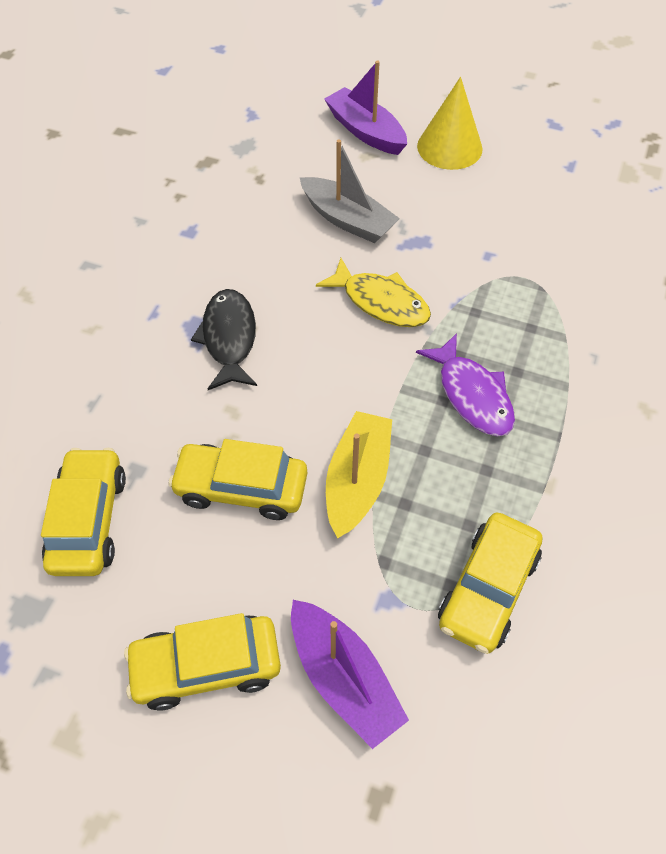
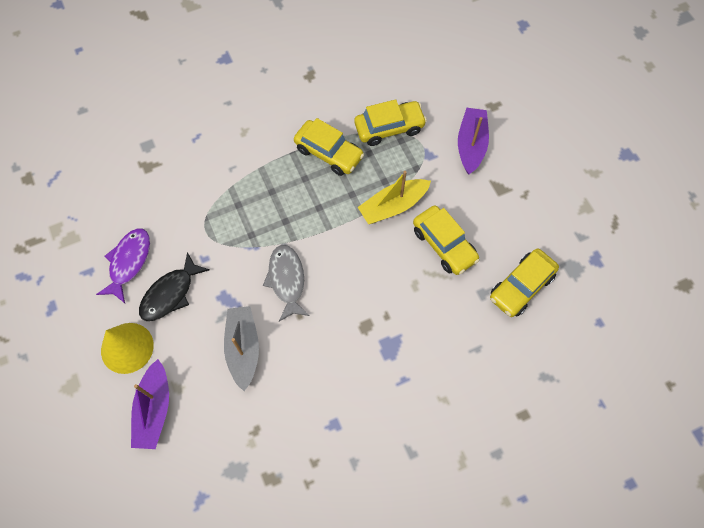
camera: 135 degrees left, 10 degrees up
yellow car [124,613,281,711] -> yellow car moved to [294,118,364,176]
black fish [191,289,257,390] -> black fish moved to [139,252,209,321]
yellow fish [316,258,431,327] -> grey fish [263,245,310,321]
purple fish [416,333,515,436] -> purple fish moved to [96,228,150,303]

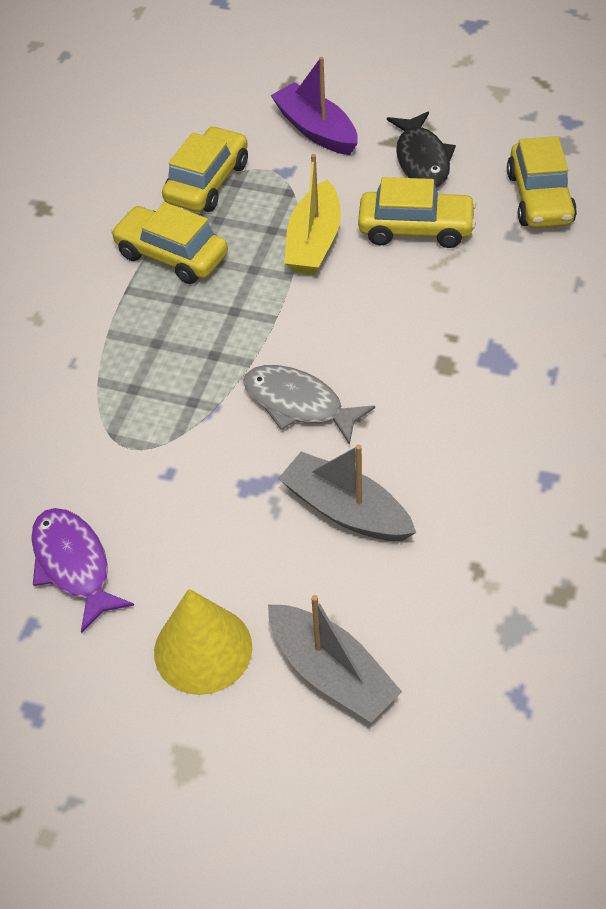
camera: 45 degrees left, 15 degrees down
purple boat [131,359,169,449] -> grey boat [268,595,402,722]
black fish [139,252,209,321] -> black fish moved to [387,112,456,187]
yellow car [294,118,364,176] -> yellow car turned 135 degrees counterclockwise [111,202,228,284]

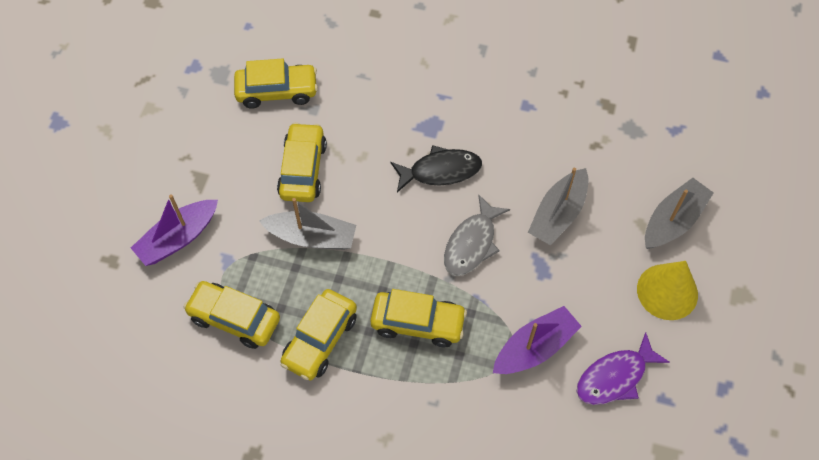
camera: 95 degrees left, 10 degrees up
yellow boat [284,154,341,275] -> grey boat [259,198,356,250]
black fish [387,112,456,187] -> black fish moved to [391,145,482,192]
none -> yellow car [370,289,467,347]
none -> purple boat [493,306,582,374]

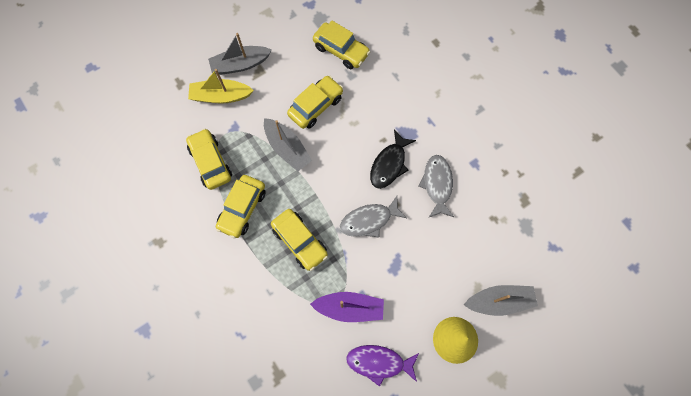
camera: 40 degrees right, 10 degrees up
purple boat [131,195,218,266] -> yellow boat [188,69,254,103]
yellow car [280,289,357,380] -> yellow car turned 45 degrees counterclockwise [216,175,266,239]
black fish [391,145,482,192] -> black fish turned 90 degrees clockwise [370,130,416,189]
grey boat [528,168,589,245] -> grey boat moved to [208,33,272,75]
none -> grey fish [419,155,454,217]

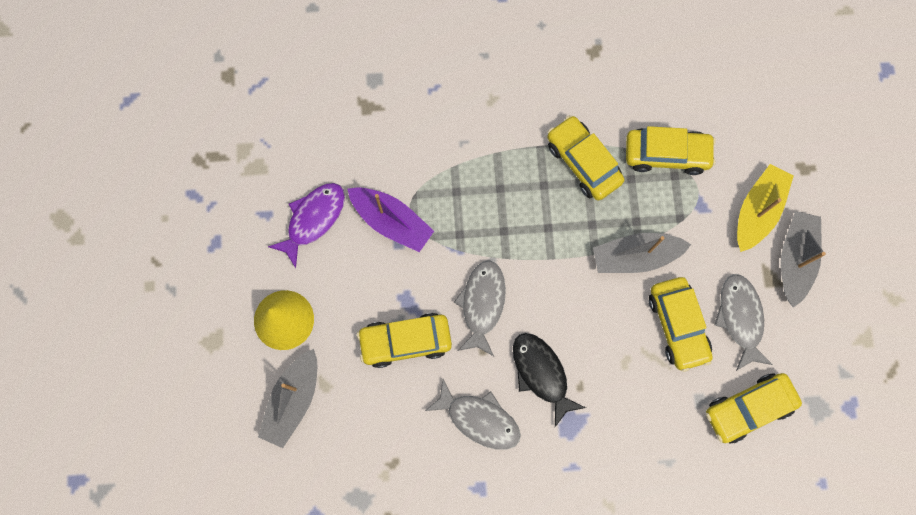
camera: 120 degrees right, 5 degrees up
yellow car [271,209,328,271] -> yellow car moved to [357,313,452,368]
purple boat [310,292,384,322] -> purple boat turned 90 degrees counterclockwise [348,187,434,252]
none -> grey fish [715,274,773,371]

